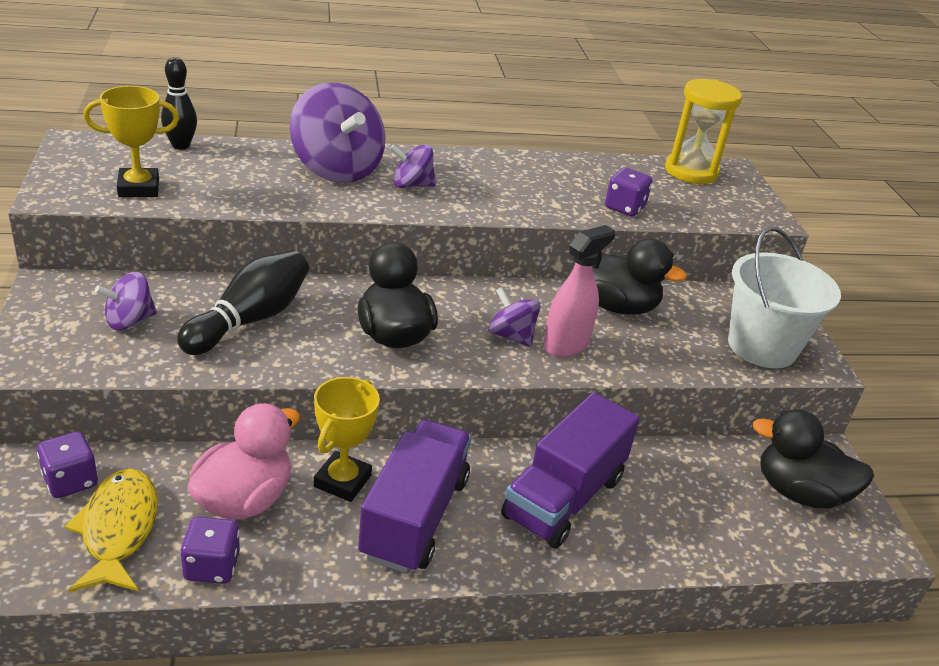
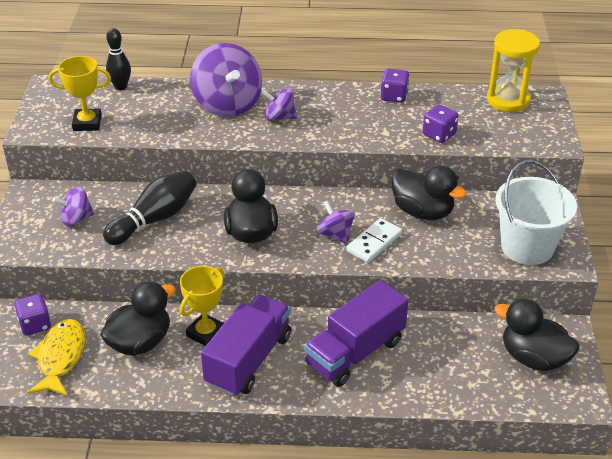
camera: 15 degrees right, 5 degrees up
purple dice [180,516,240,584] -> purple dice moved to [380,68,410,103]
pink duck [188,403,300,520] -> black duck [100,281,176,356]
pink spray bottle [543,225,615,357] -> white domino [346,218,402,263]

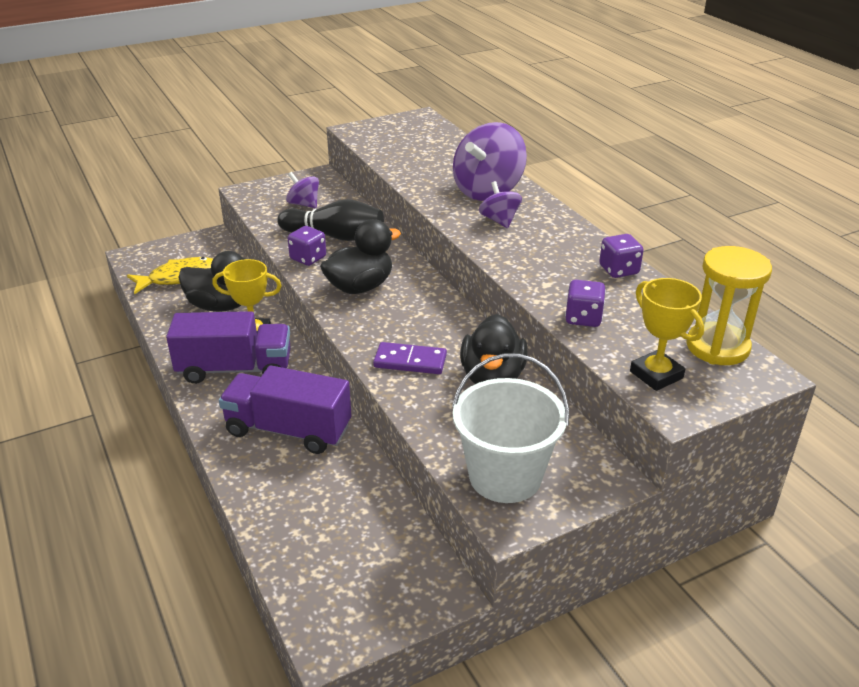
camera: 60 degrees right, 5 degrees down
purple dice [14,294,51,336] -> purple dice moved to [288,226,326,266]
yellow trophy [49,56,111,131] -> yellow trophy moved to [630,278,704,391]
black bowling pin [106,28,131,90] -> none
purple spinning top [317,200,355,244] -> none
white domino [346,218,402,263] -> purple domino [373,342,447,374]
black duck [494,299,579,371] -> none

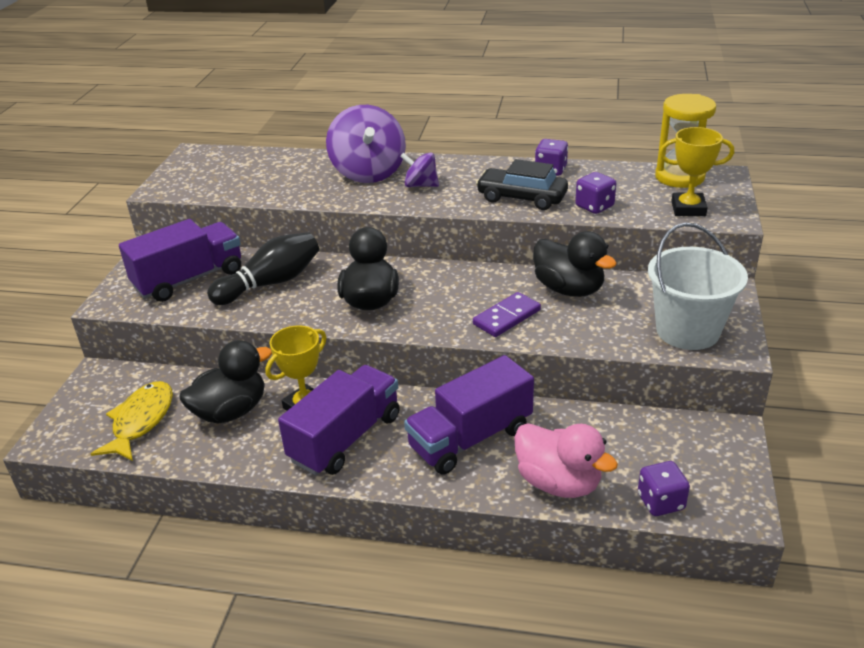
camera: 50 degrees left, 0 degrees up
purple spinning top [286,172,319,208] -> purple truck [119,219,241,302]
purple dice [288,226,326,266] -> purple dice moved to [638,461,690,516]
none -> black car [476,159,568,210]
none -> pink duck [514,423,618,498]

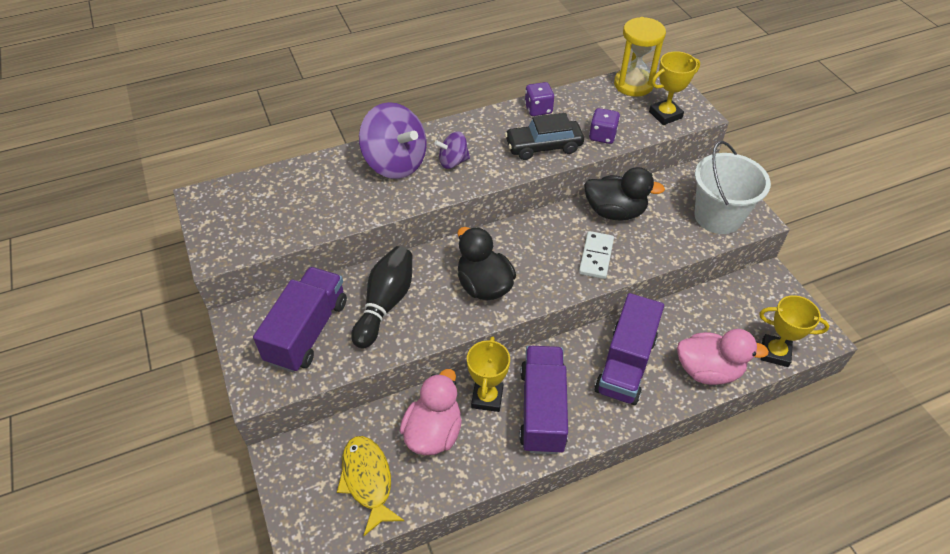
camera: 35 degrees left, 15 degrees up
black duck [179,340,272,424] -> pink duck [400,369,462,455]
purple domino [473,292,541,337] -> white domino [579,231,614,279]
purple dice [638,461,690,516] -> yellow trophy [759,295,829,367]

